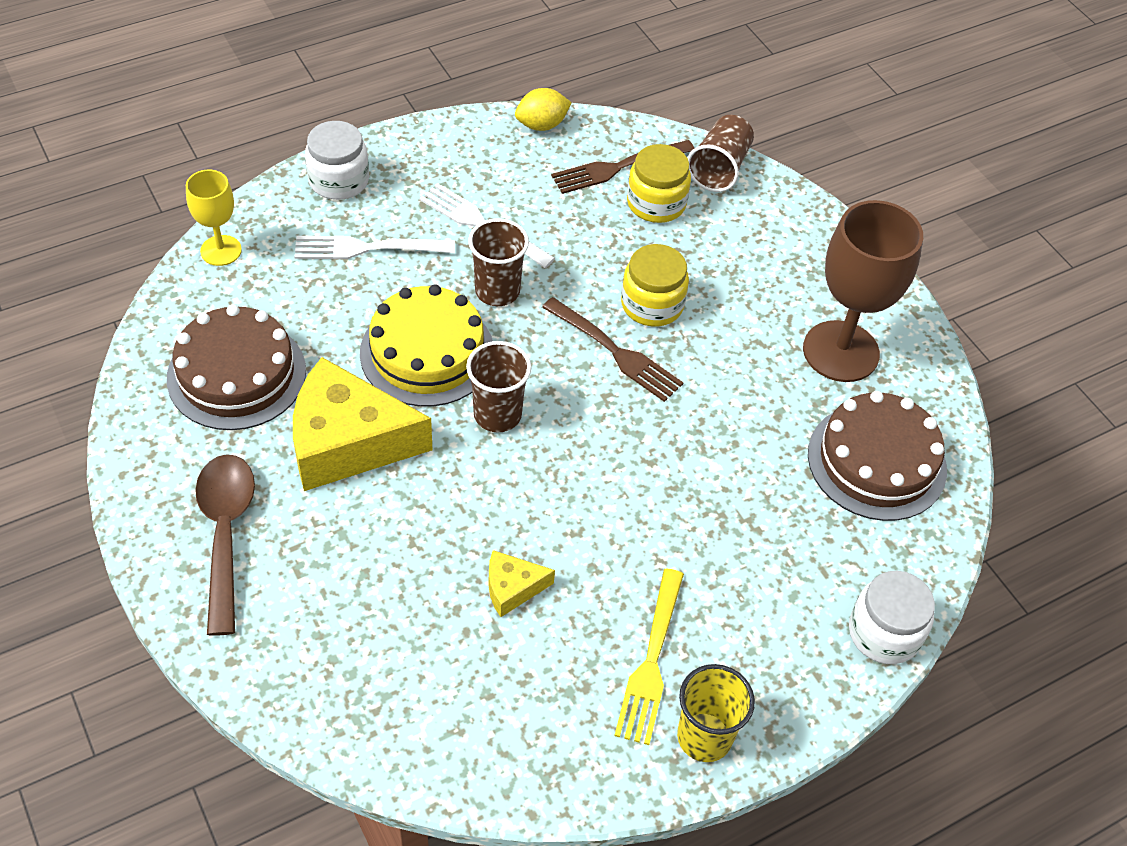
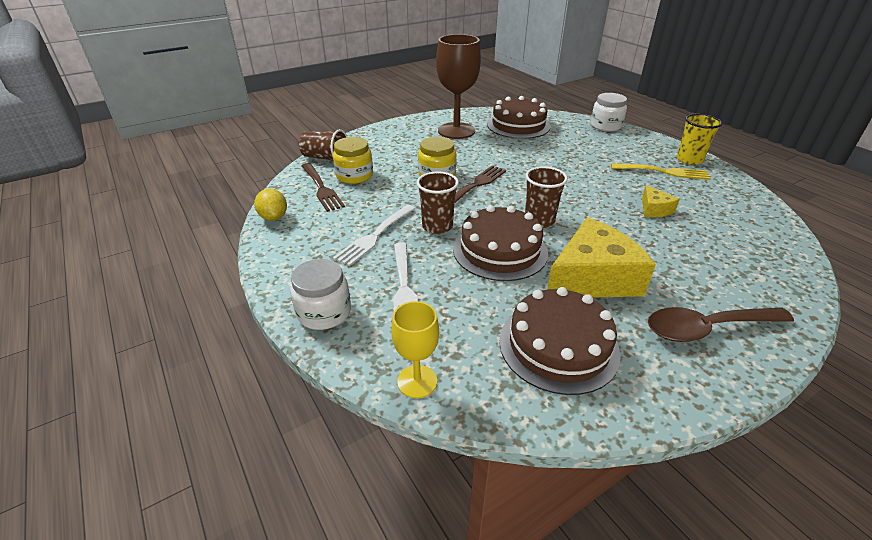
camera: 90 degrees left, 15 degrees down
yellow cheese [293,357,433,491] -> yellow cheese turned 120 degrees counterclockwise [547,218,656,297]
yellow cake [360,284,493,407] -> brown cake [453,205,548,281]

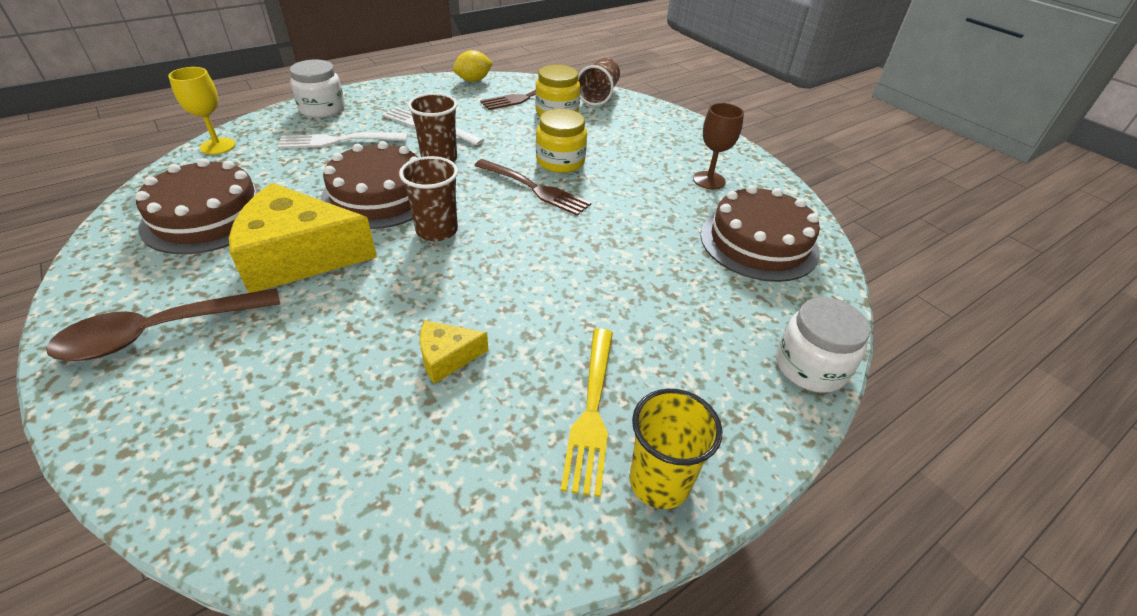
camera: 85 degrees right, 5 degrees up
brown goblet [436,34,481,139] -> brown goblet [693,103,744,189], size x0.54
yellow cheese [547,218,656,297] -> yellow cheese turned 120 degrees clockwise [229,183,377,293]
brown spoon [648,307,794,342] -> brown spoon turned 105 degrees counterclockwise [46,288,280,361]

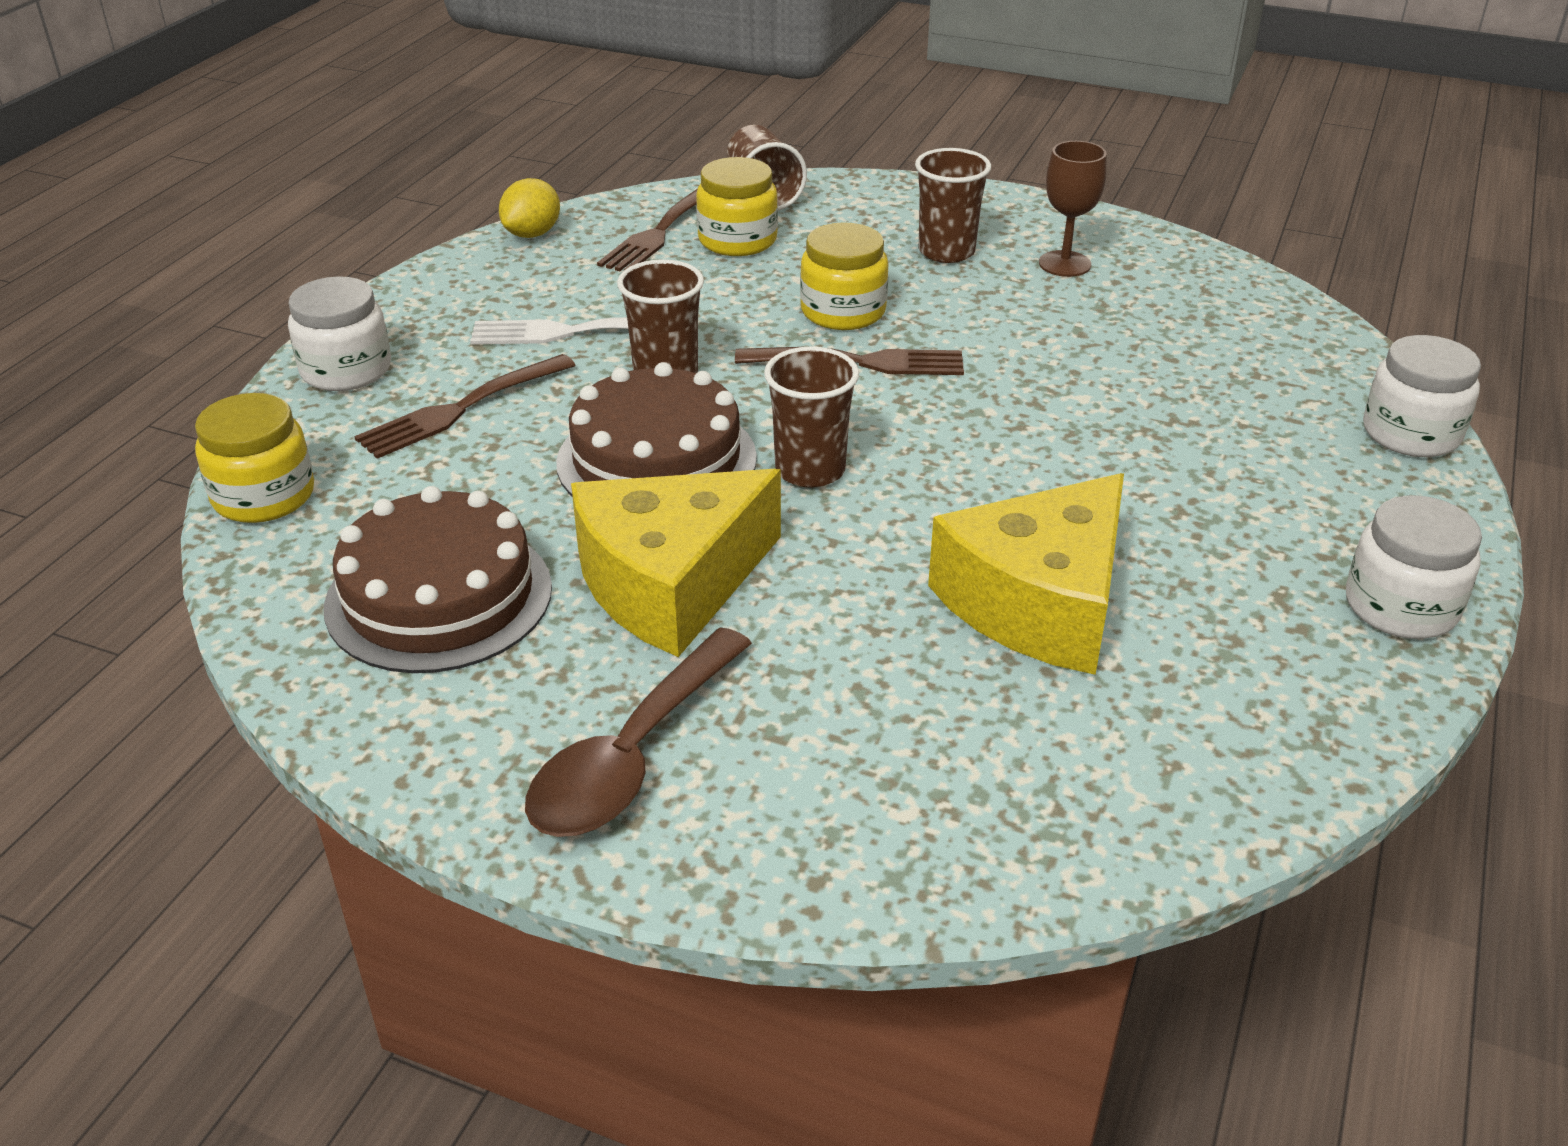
camera: 30 degrees left, 5 degrees down
yellow goblet [168,67,236,155] -> yellow jar [195,393,314,523]
white fork [277,132,407,149] -> brown fork [354,354,575,459]
yellow cheese [420,320,488,384] -> yellow cheese [928,473,1124,675], size x2.16
yellow fork [561,328,613,497] -> none
yellow cup [629,389,722,509] -> white jar [1346,495,1482,639]
brown cake [700,185,820,282] -> none
none -> brown cup [915,148,991,263]

